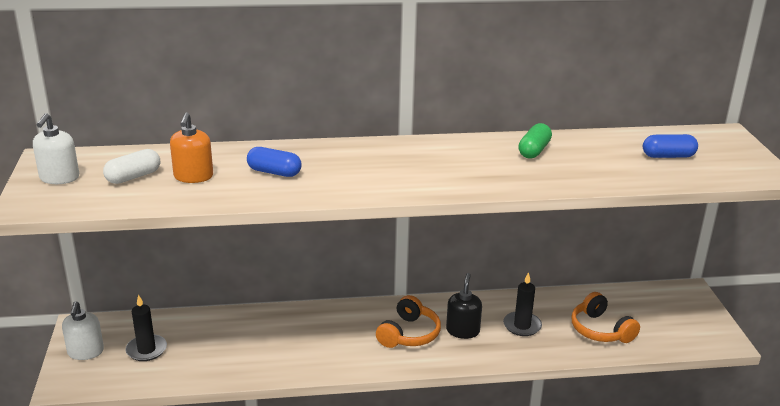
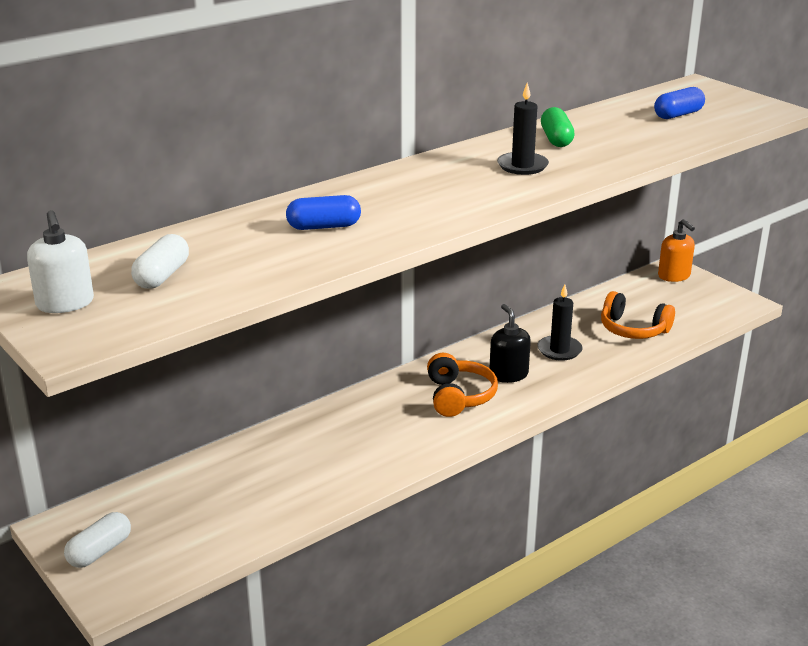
camera: 30 degrees left, 0 degrees up
white soap dispenser [62,301,104,360] -> white capsule [64,512,131,568]
black candle [125,294,167,361] -> black candle moved to [497,82,549,175]
orange soap dispenser [170,112,213,183] -> orange soap dispenser moved to [658,219,695,282]

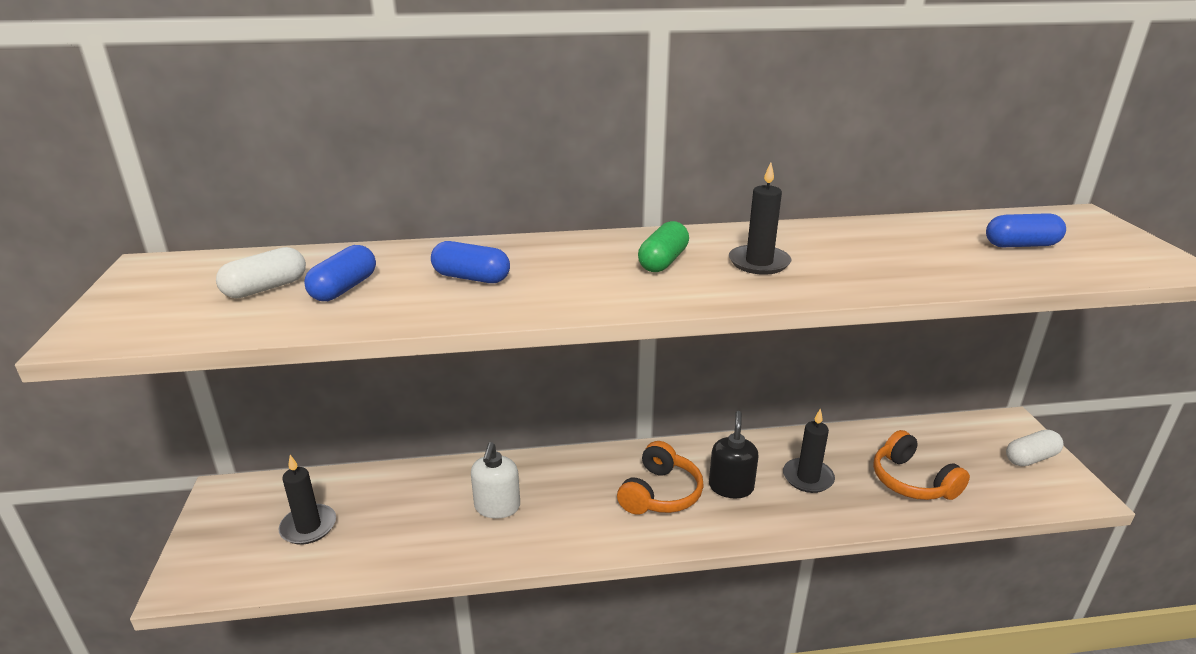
camera: 30 degrees right, 0 degrees up
white soap dispenser [27,210,94,313] -> white soap dispenser moved to [471,442,520,518]
white capsule [64,512,131,568] -> white capsule moved to [1006,430,1064,466]
green capsule [541,107,575,147] -> green capsule moved to [638,221,689,272]
orange soap dispenser [658,219,695,282] -> none
none -> black candle [278,455,336,545]
none -> blue capsule [304,245,376,301]

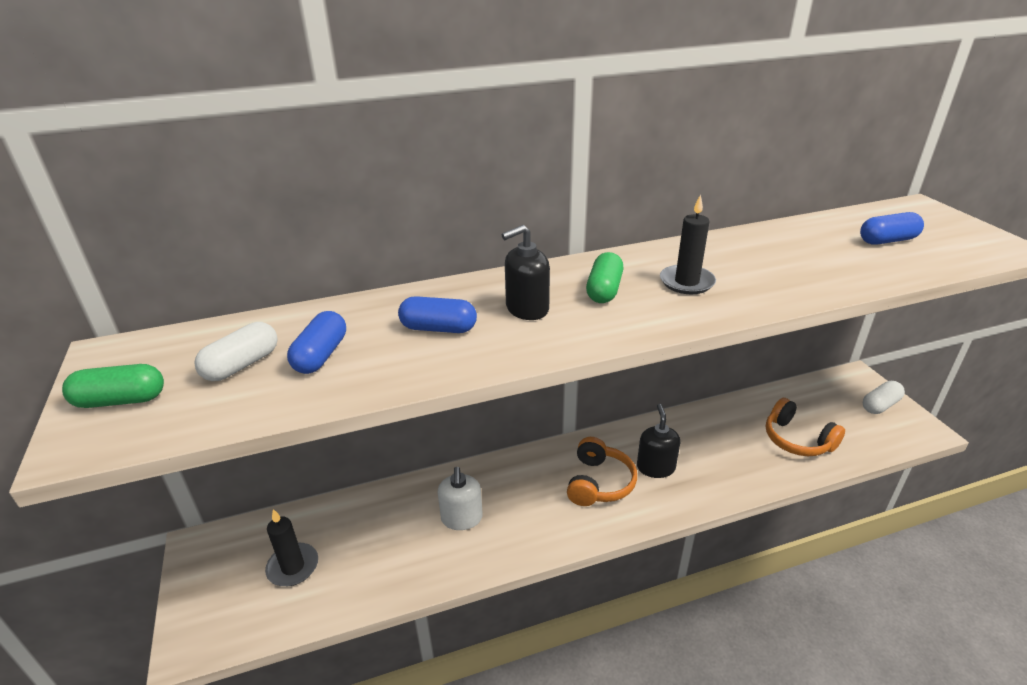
camera: 10 degrees left, 5 degrees up
black candle [783,408,835,493] -> none
none -> green capsule [62,364,164,408]
none -> black soap dispenser [501,225,550,320]

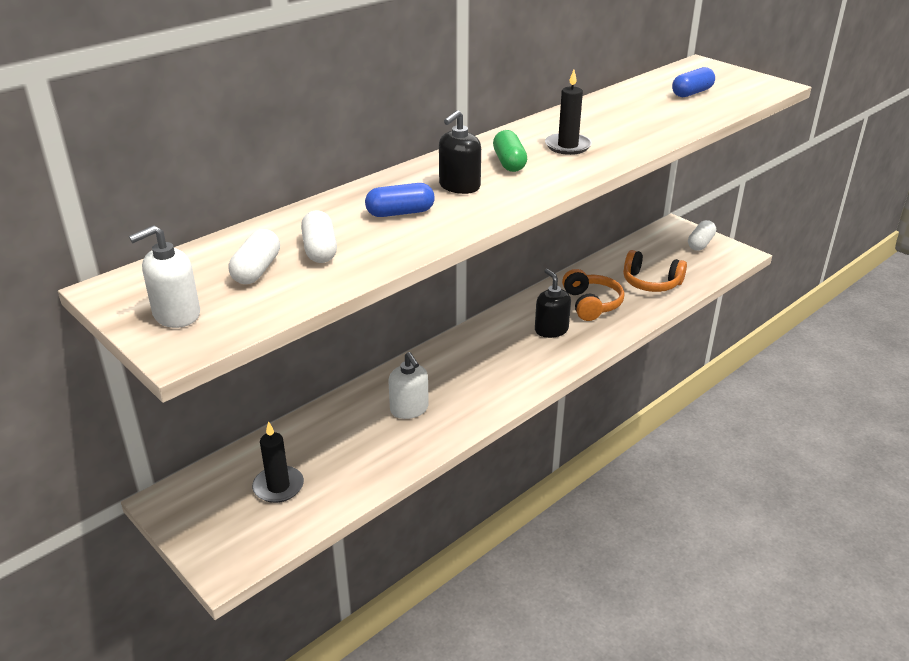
camera: 25 degrees left, 0 degrees up
green capsule [62,364,164,408] -> white soap dispenser [129,225,200,328]
blue capsule [287,311,346,374] -> white capsule [301,210,337,263]
orange headphones [567,437,637,506] -> orange headphones moved to [562,269,624,321]

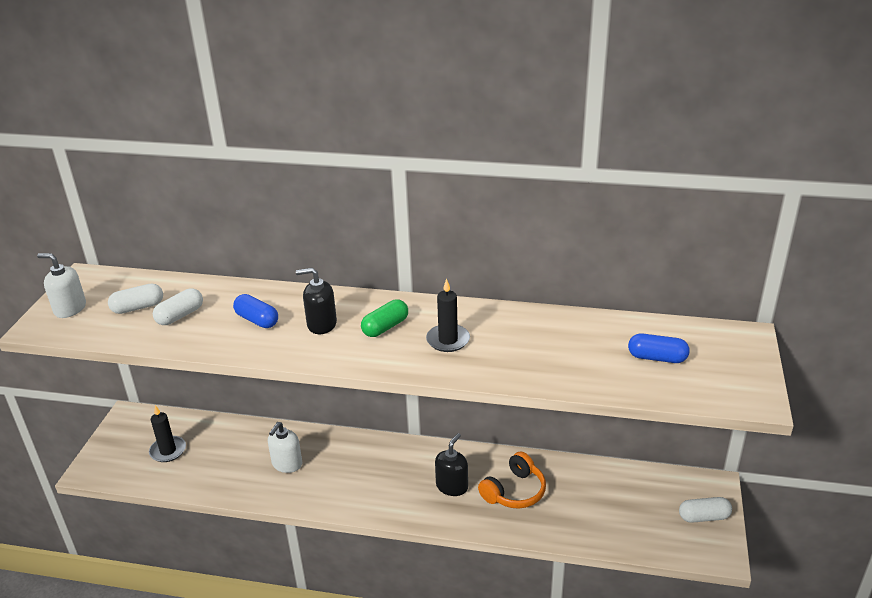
camera: 55 degrees right, 0 degrees up
orange headphones [623,250,687,292] -> none

